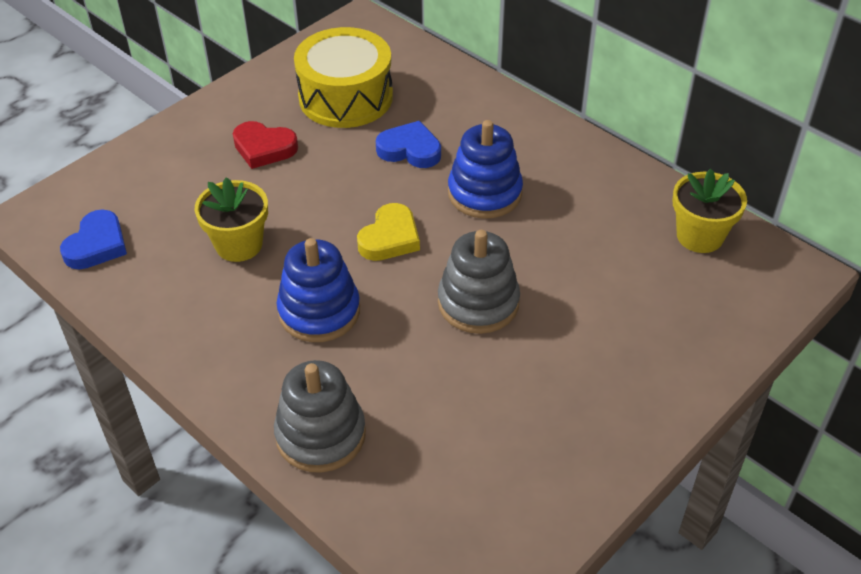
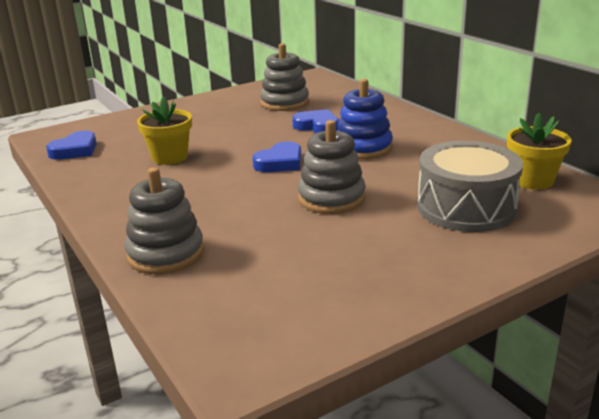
camera: 15 degrees right, 20 degrees down
red heart [233,121,298,169] -> none
blue stacking toy [277,238,360,342] -> none
yellow drum [294,27,393,128] -> grey stacking toy [260,43,309,111]
yellow heart [357,203,420,261] -> blue heart [252,141,301,172]
none -> grey drum [417,141,523,232]

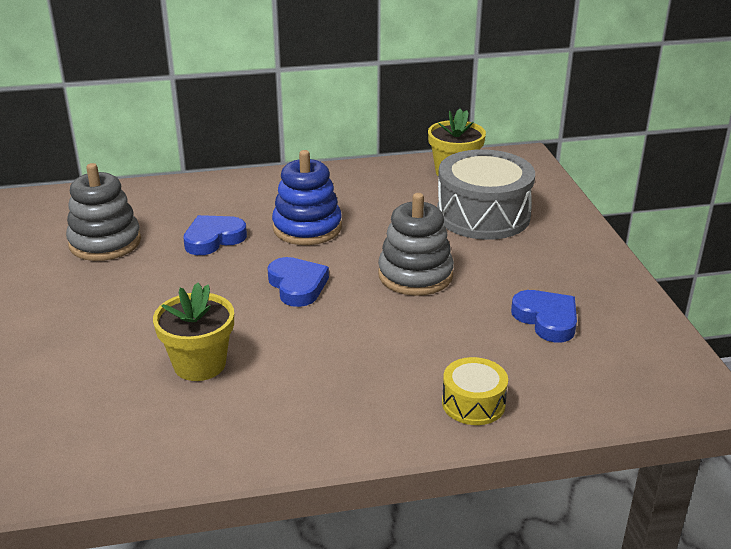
camera: 70 degrees left, 5 degrees up
blue heart [46,131,97,160] -> blue heart moved to [511,290,577,342]
grey stacking toy [125,167,204,274] -> yellow drum [442,357,508,425]

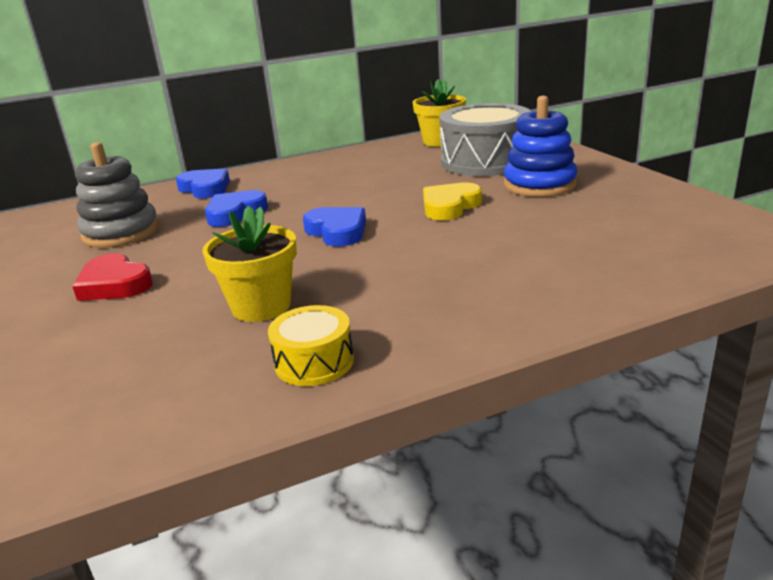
camera: 10 degrees left, 5 degrees down
blue stacking toy [272,150,342,245] -> blue stacking toy moved to [504,96,578,197]
grey stacking toy [378,193,454,296] -> yellow heart [423,182,482,220]
yellow drum [442,357,508,425] -> yellow drum moved to [268,305,354,386]
blue heart [511,290,577,342] -> blue heart moved to [176,169,230,198]
none -> red heart [72,253,153,301]

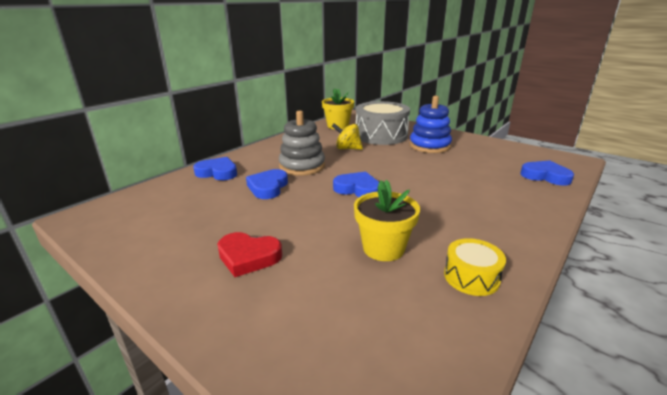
camera: 30 degrees left, 0 degrees up
grey stacking toy [75,142,159,248] -> grey stacking toy moved to [279,110,325,176]
yellow heart [423,182,482,220] -> none
none -> yellow spinning top [332,123,363,150]
none -> blue heart [520,160,574,186]

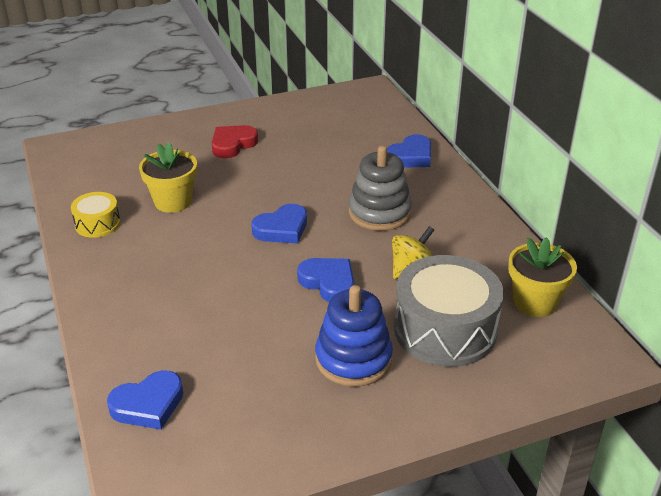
camera: 120 degrees right, 10 degrees up
blue heart [246,169,288,199] -> blue heart moved to [297,258,354,302]

